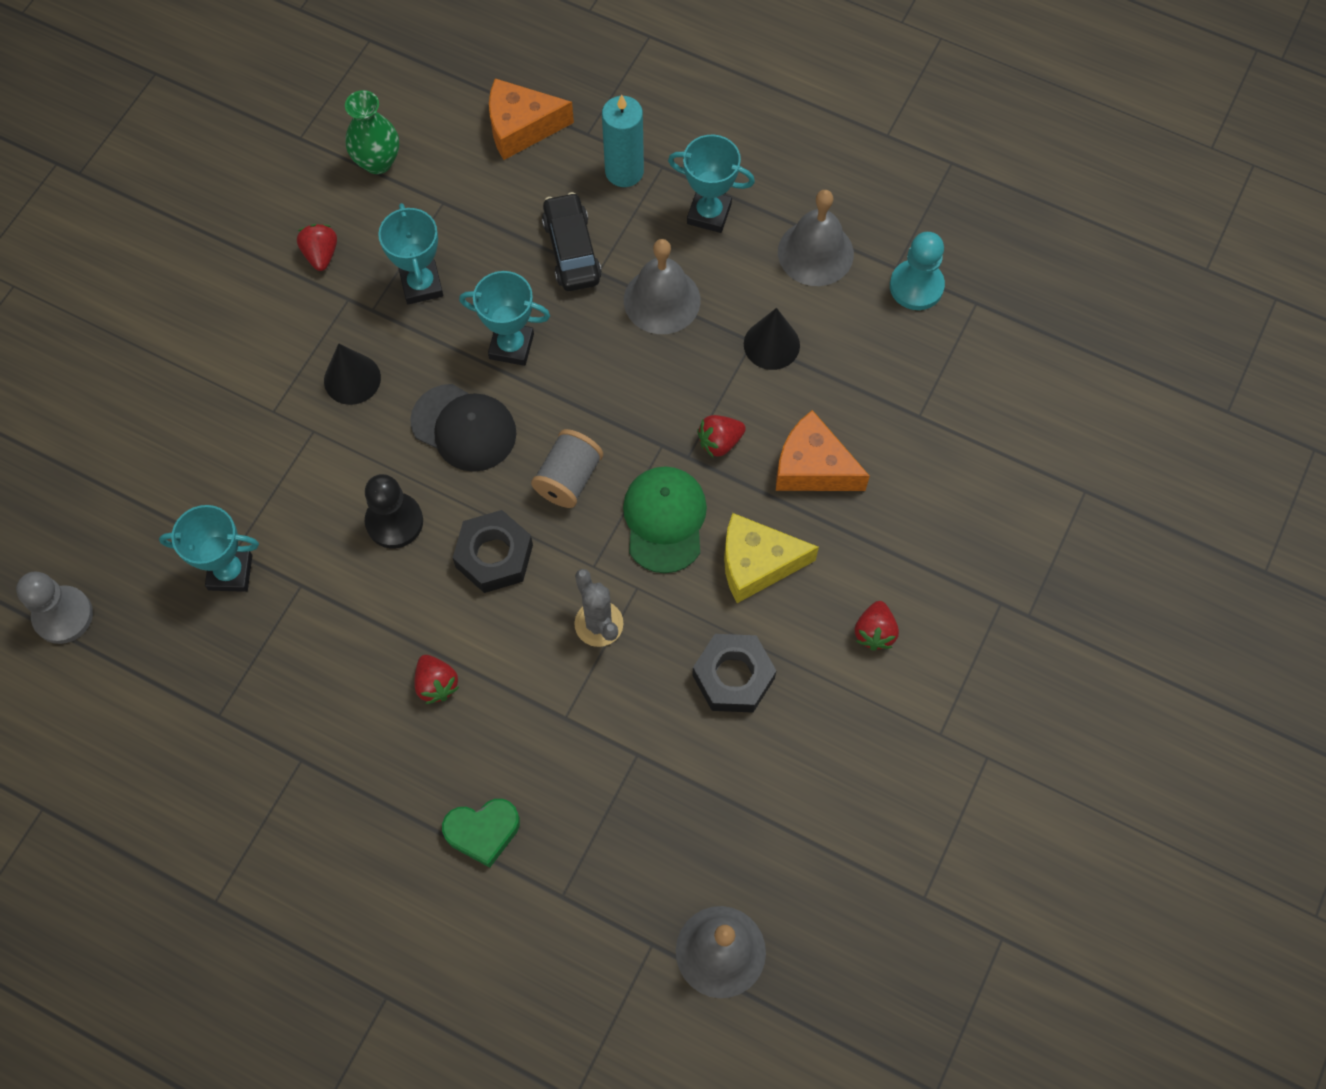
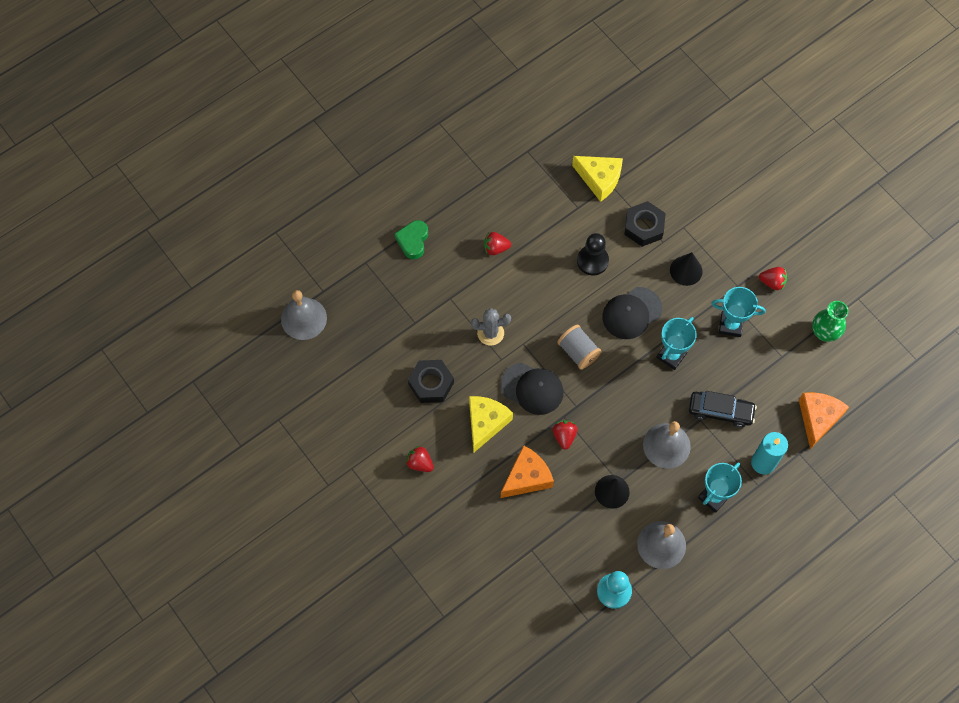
camera: 115 degrees right, 0 degrees up
grey pawn [16,571,93,644] -> none
turquoise trophy [159,505,259,592] -> yellow cheese [572,156,623,202]
black nut [453,510,533,593] -> black nut moved to [624,201,666,247]
green cap [623,466,707,573] -> black cap [501,363,564,415]

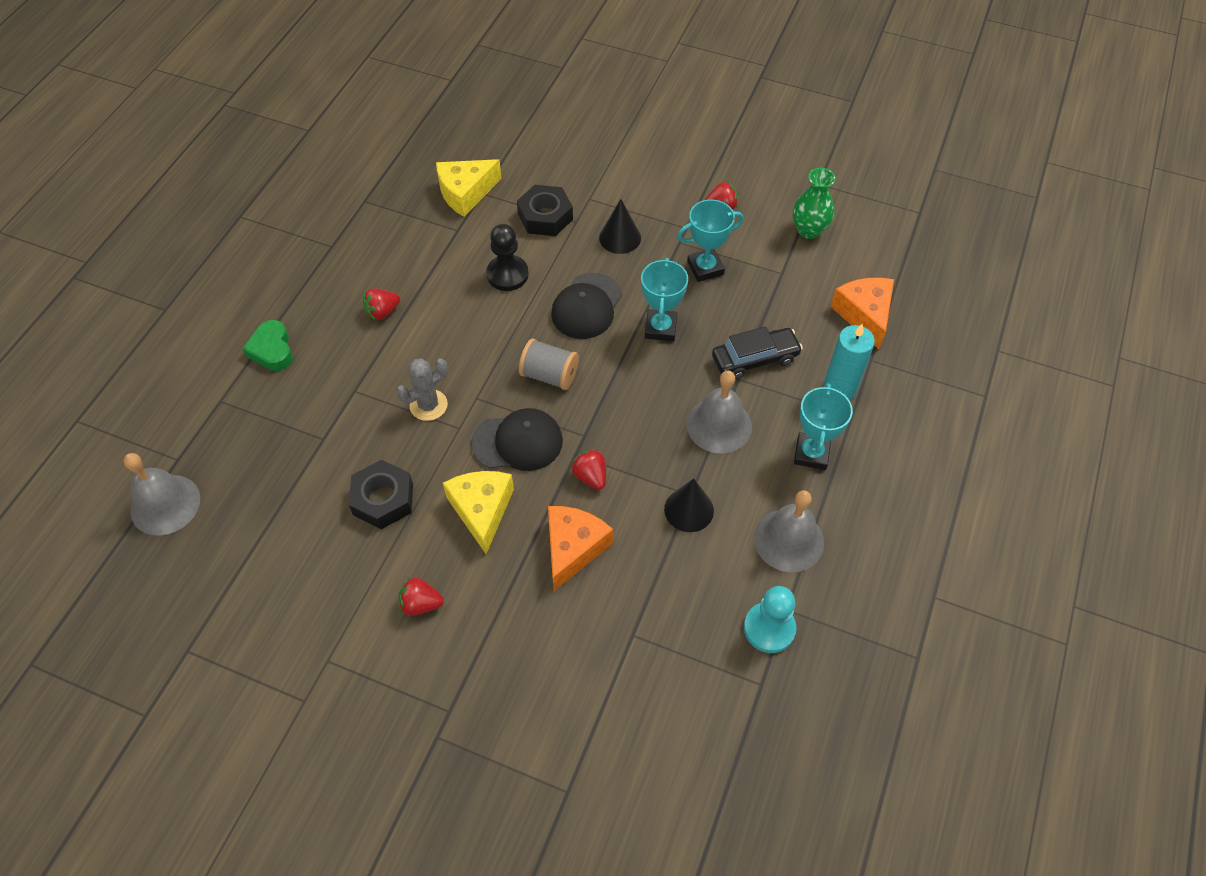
camera: 30 degrees left, 10 degrees down
yellow cheese [572,156,623,202] -> yellow cheese turned 150 degrees clockwise [436,159,502,217]

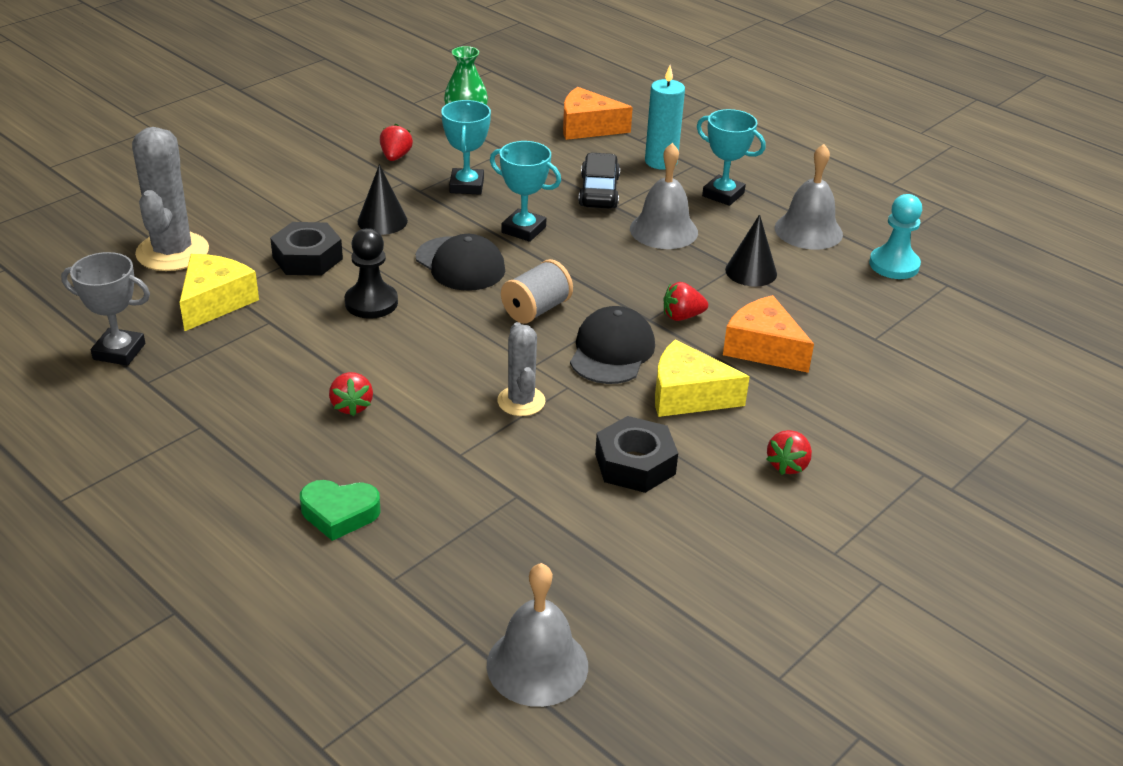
camera: 70 degrees left, 20 degrees down
yellow cheese [436,159,502,217] -> yellow cheese turned 150 degrees counterclockwise [180,254,259,331]
none -> grey trophy [61,252,150,366]
none -> grey cactus [132,127,209,271]

